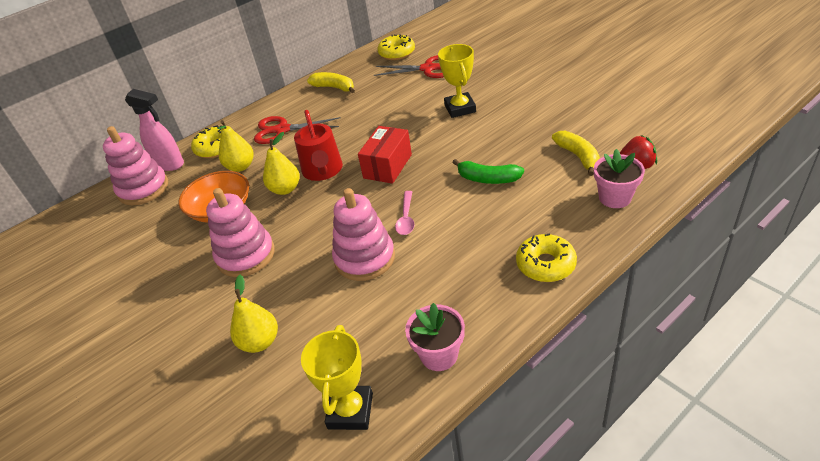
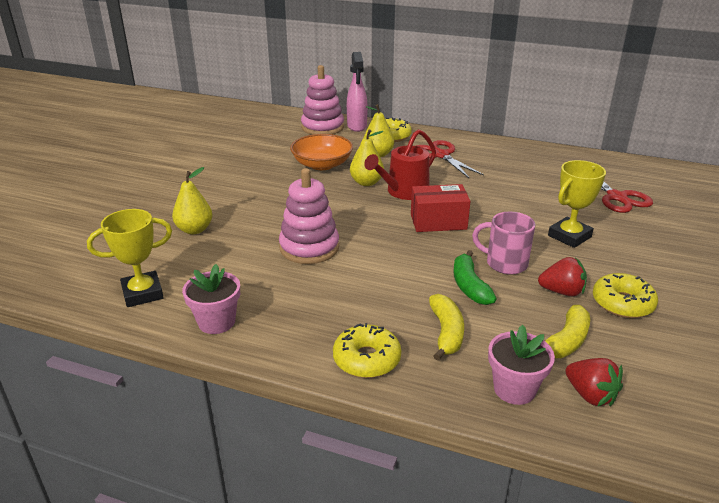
camera: 55 degrees right, 10 degrees down
pink stacking toy [206,188,275,277] -> none
yellow banana [307,72,355,93] -> yellow banana moved to [429,294,464,360]
yellow donut [378,34,415,60] -> yellow donut moved to [593,273,658,318]
pink spoon [395,191,414,235] -> none
none -> pink mug [472,212,535,275]
none -> red strawberry [538,257,587,296]

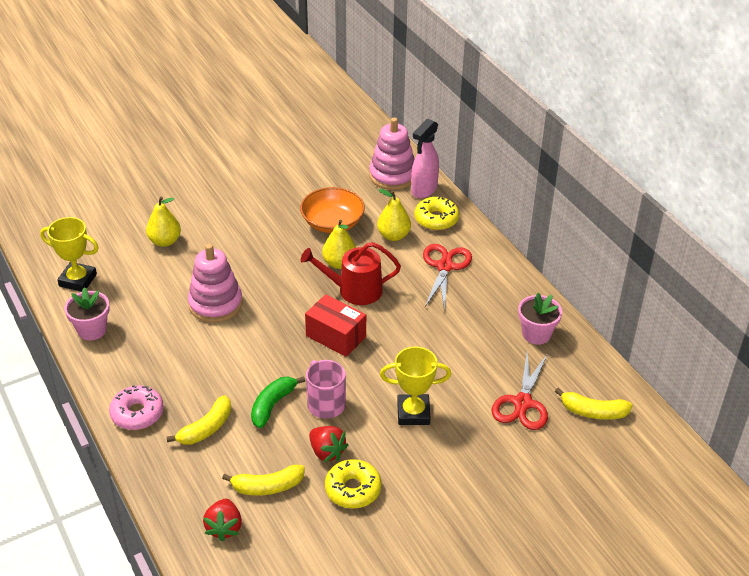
camera: 40 degrees right, 10 degrees up
yellow donut [333,323,401,378] -> pink donut [109,385,164,430]
pink flower pot [488,325,555,405] -> pink flower pot moved to [518,293,562,345]
none -> yellow banana [555,388,633,420]

